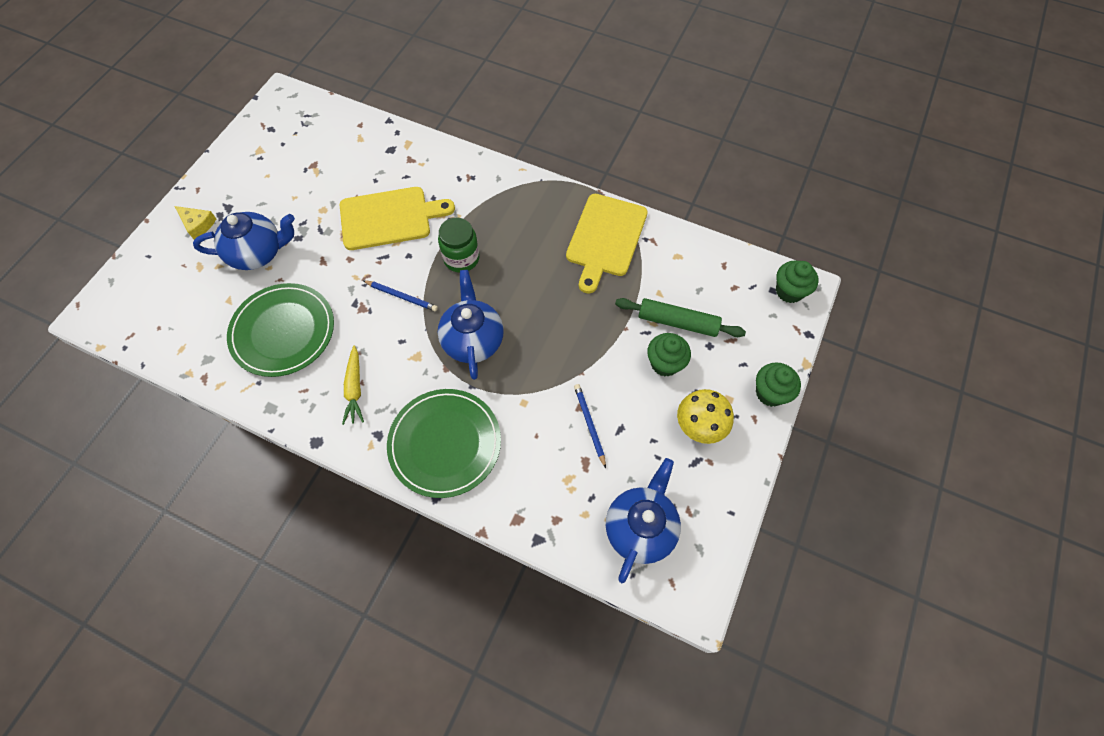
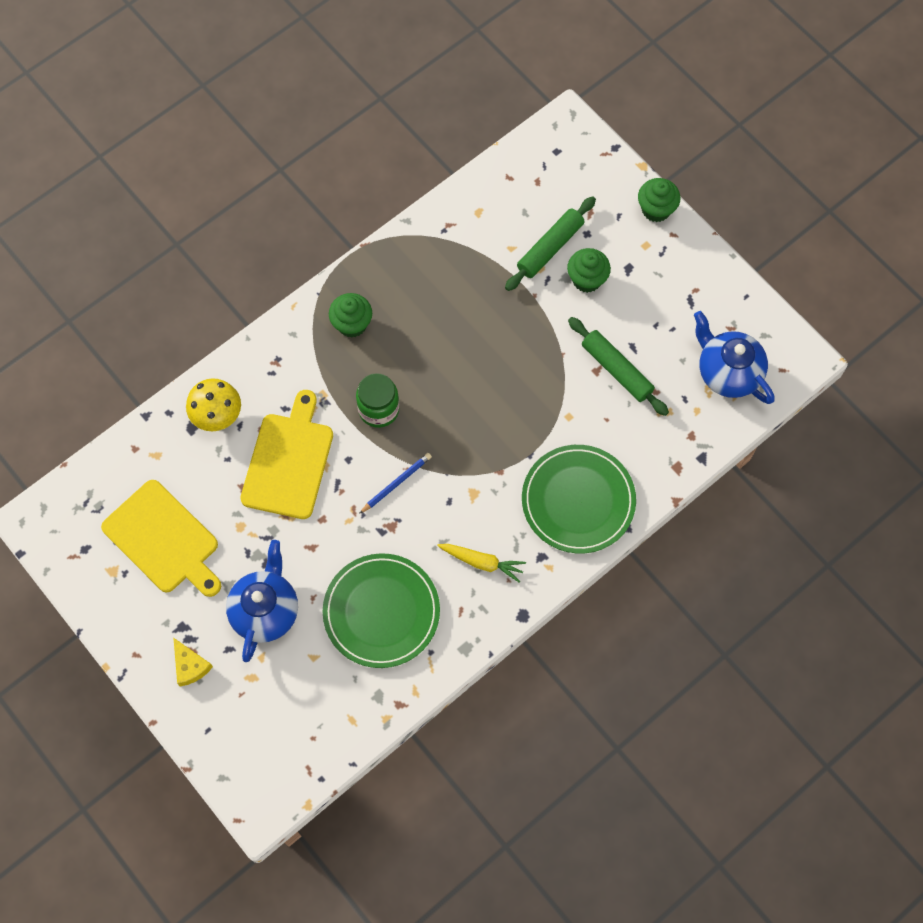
camera: 65 degrees left, 5 degrees up
yellow cheese [175,206,216,240] -> yellow cheese turned 90 degrees clockwise [174,638,213,687]
blue teapot [438,270,504,380] -> none
yellow cutting board [566,194,648,293] -> yellow cutting board moved to [101,480,221,597]
blue pencil [574,384,606,468] -> green rolling pin [568,317,669,416]
yellow mushroom [677,389,734,444] -> yellow mushroom moved to [186,378,241,431]
green cupcake [776,261,819,303] -> green cupcake moved to [329,293,372,338]

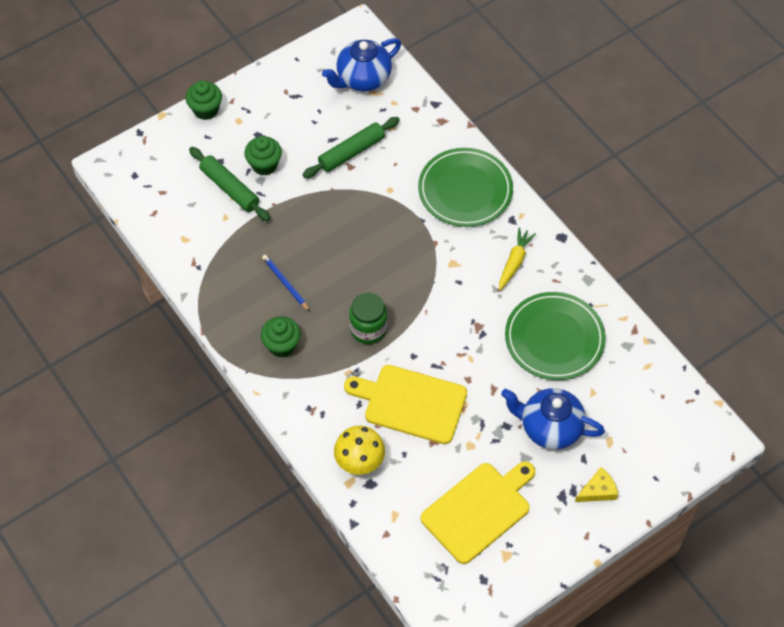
camera: 85 degrees left, 10 degrees down
blue pencil [359,453,432,514] -> blue pencil moved to [262,254,310,312]

